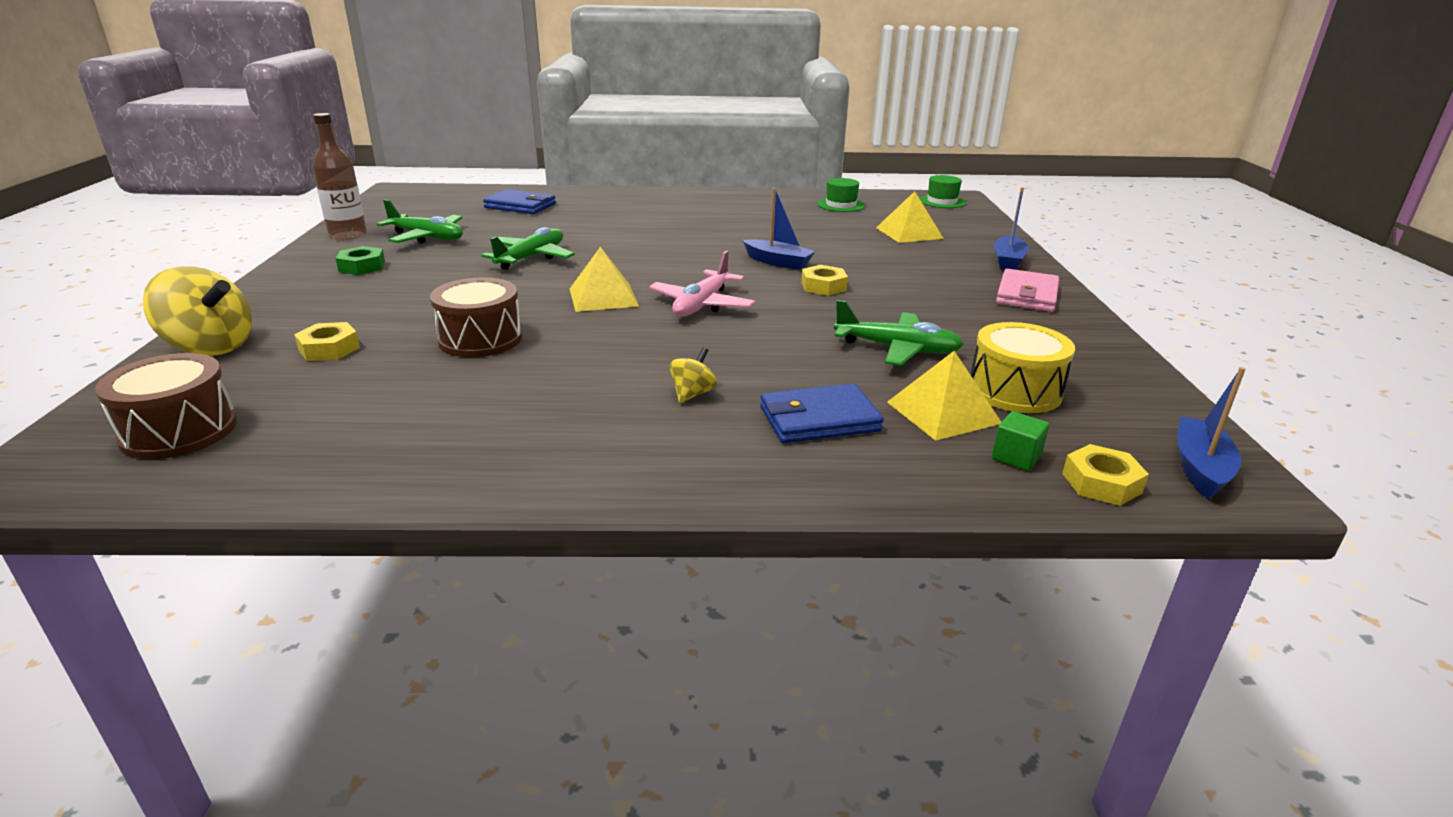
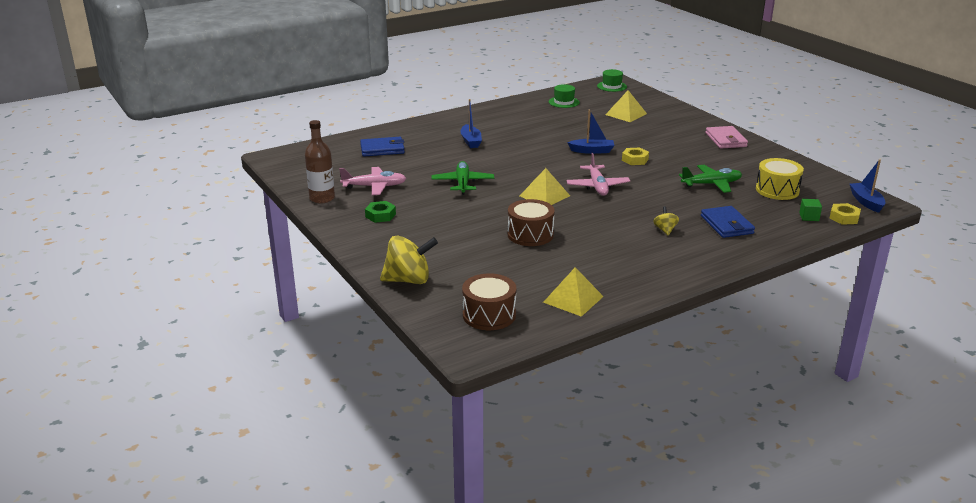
camera: 30 degrees left, 0 degrees up
yellow nut [294,322,360,361] -> none
green plane [377,200,463,244] -> pink plane [339,167,406,195]
blue wallet [760,384,884,443] -> blue wallet turned 60 degrees counterclockwise [701,206,755,238]
yellow pyramid [887,351,1001,441] -> yellow pyramid moved to [543,267,604,317]
blue boat [994,187,1029,270] -> blue boat moved to [460,99,482,148]

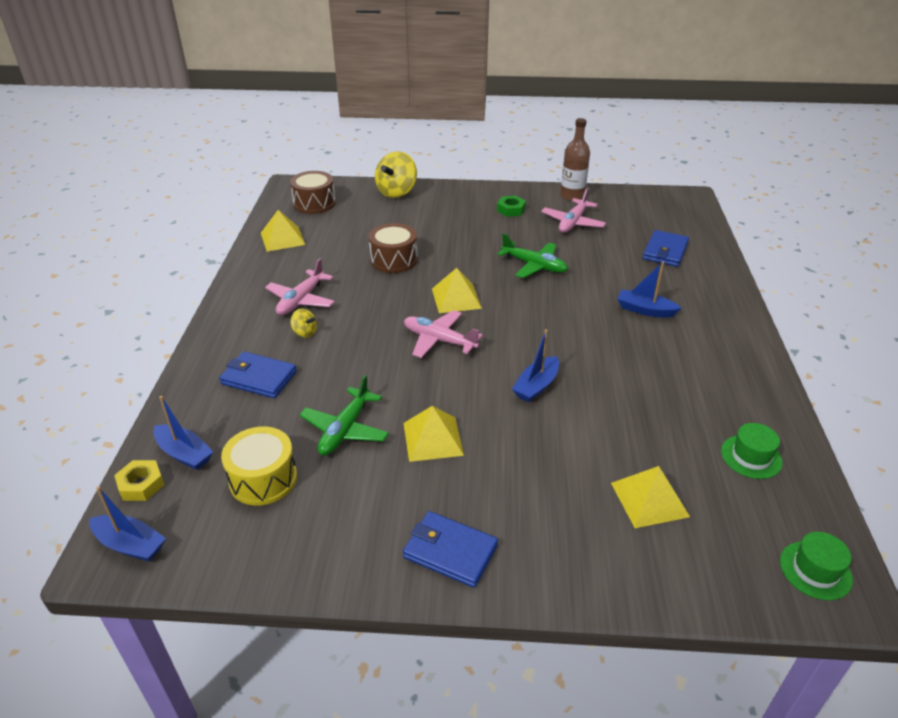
camera: 125 degrees right, 10 degrees up
yellow nut [622,148,649,165] -> none
pink wallet [705,126,748,149] -> blue wallet [403,511,498,588]
green cube [799,199,822,221] -> blue boat [153,396,213,470]
none -> pink plane [265,258,335,315]
none -> yellow pyramid [404,406,464,462]

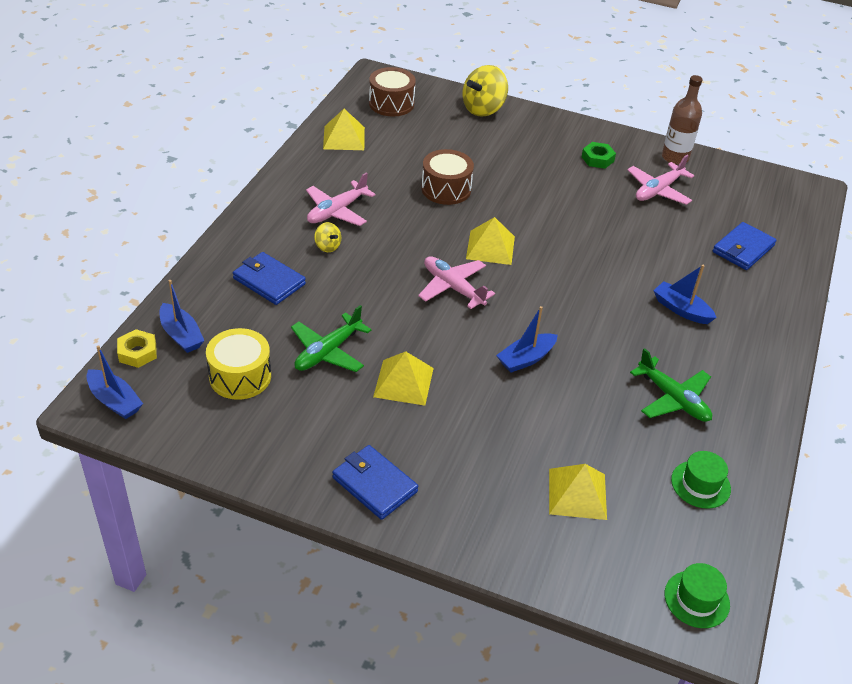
camera: 15 degrees right, 5 degrees up
green plane [497,233,568,278] -> green plane moved to [630,348,712,422]

